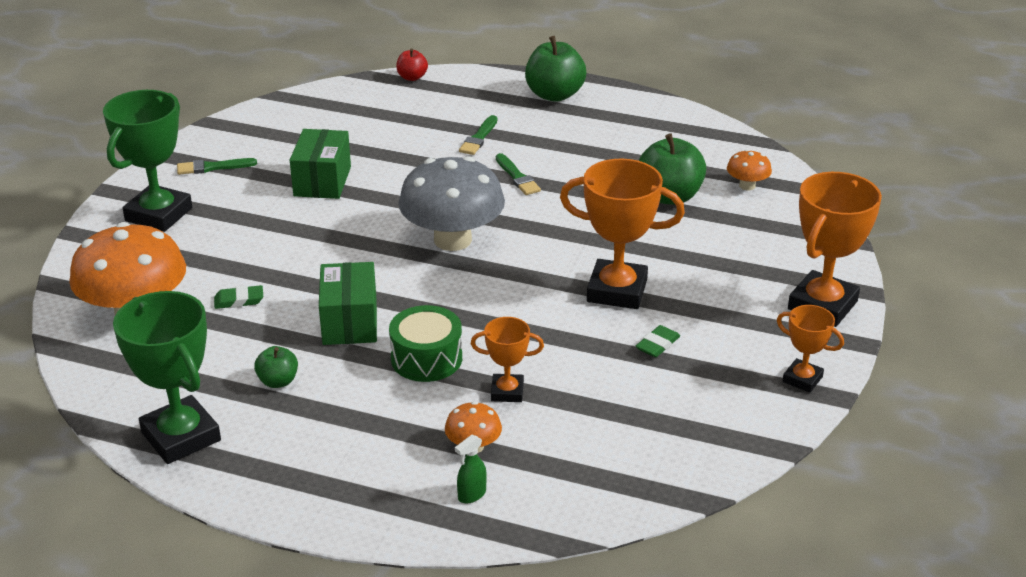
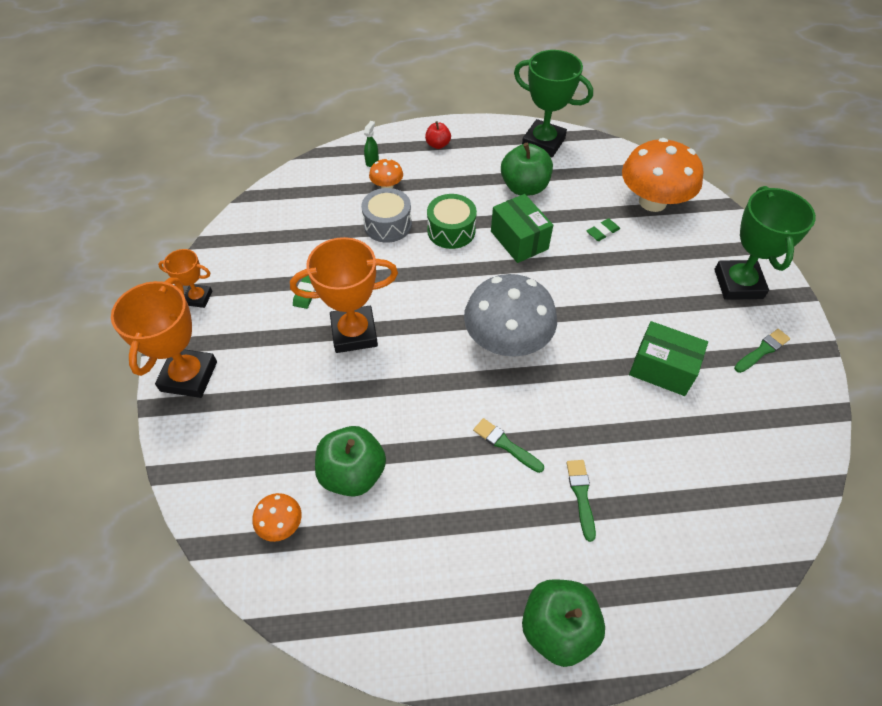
camera: 155 degrees right, 20 degrees up
green apple [254,346,298,388] -> green apple [501,143,553,196], size x1.89
green box [290,129,351,199] -> green box turned 45 degrees counterclockwise [629,321,708,396]
red apple [396,49,428,81] -> red apple moved to [425,121,451,149]
orange trophy [471,317,544,402] -> grey drum [361,188,412,243]

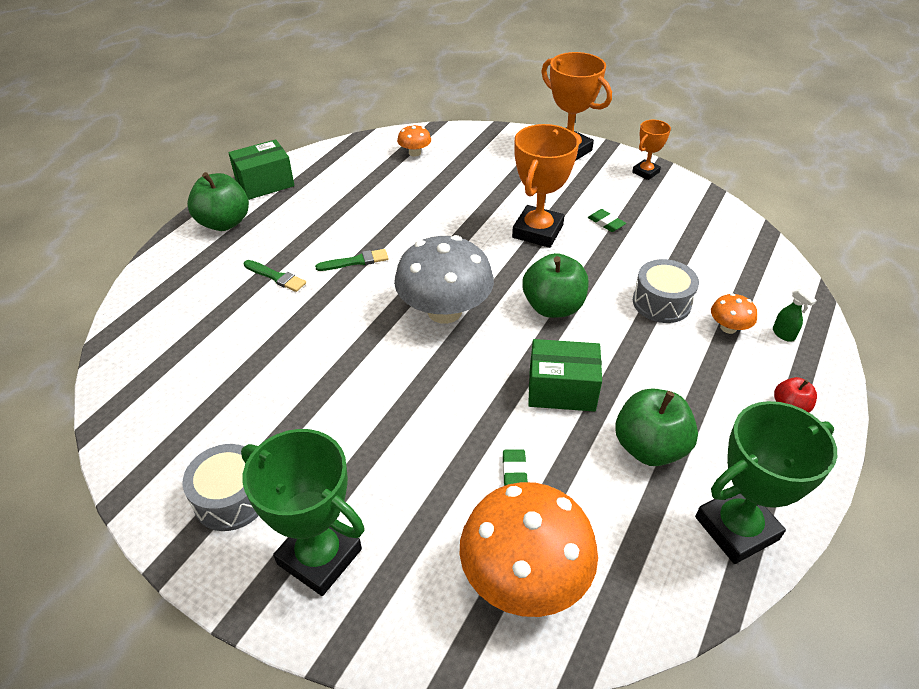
camera: 125 degrees right, 10 degrees down
green apple [315,426,386,497] -> green apple moved to [522,253,589,318]
green drum [427,194,477,249] -> none
green box [629,321,708,396] -> green box moved to [228,139,295,200]
green brush [734,329,790,373] -> grey drum [183,444,258,531]

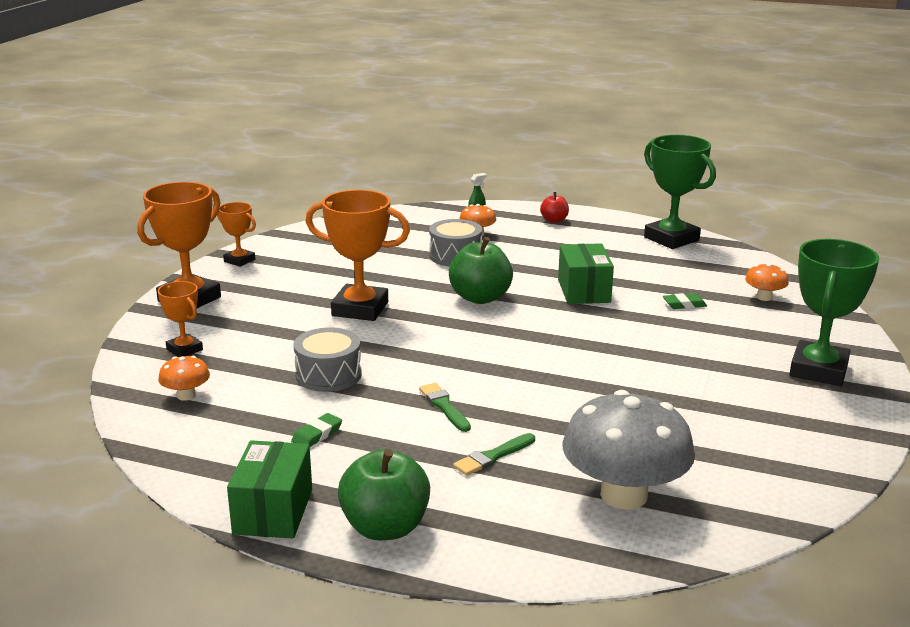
camera: 100 degrees left, 20 degrees down
grey drum [183,444,258,531] -> grey drum moved to [293,328,362,392]
green box [228,139,295,200] -> green box turned 45 degrees clockwise [227,440,312,539]
green brush [244,260,306,292] -> green brush turned 150 degrees counterclockwise [453,433,535,476]
grey mushroom [394,235,494,324] -> grey mushroom moved to [562,390,695,510]
orange mushroom [460,482,598,617] -> orange mushroom [745,263,789,301], size x0.45
green eraser [588,209,626,232] -> green eraser moved to [291,413,342,447]
green apple [615,388,698,466] -> none
none -> orange trophy [158,281,203,357]

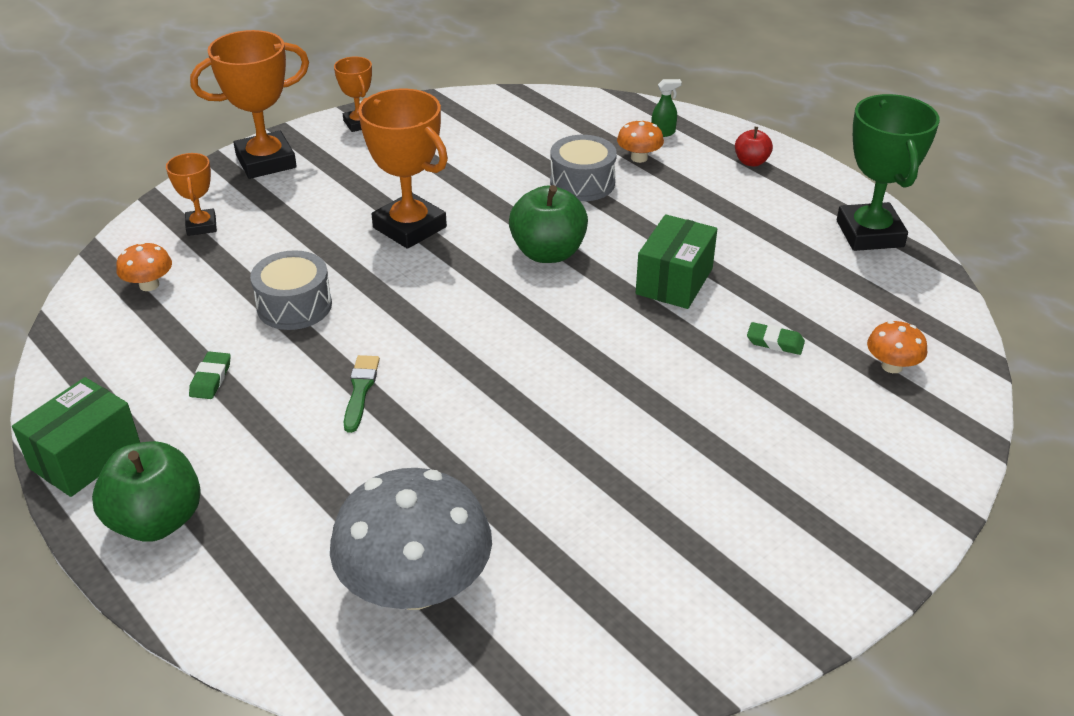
camera: 30 degrees right, 15 degrees up
green eraser [291,413,342,447] -> green eraser turned 60 degrees counterclockwise [189,351,231,399]
green brush [453,433,535,476] -> none
green trophy [790,239,879,386] -> none

